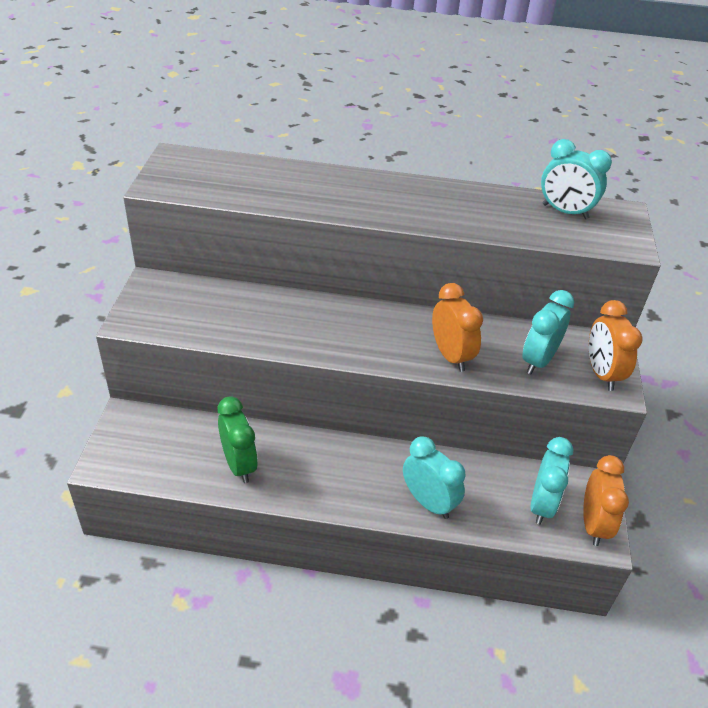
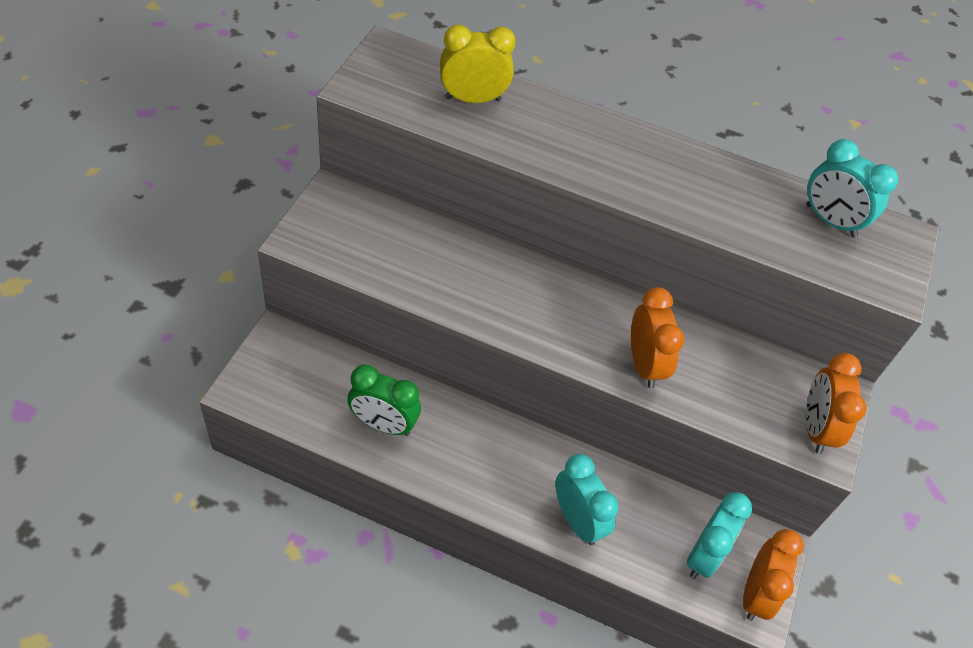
camera: 10 degrees right, 10 degrees up
green clock [218,396,258,483] -> green clock turned 120 degrees clockwise [347,364,421,436]
turquoise clock [522,290,574,374] -> none
none -> yellow clock [440,25,516,103]

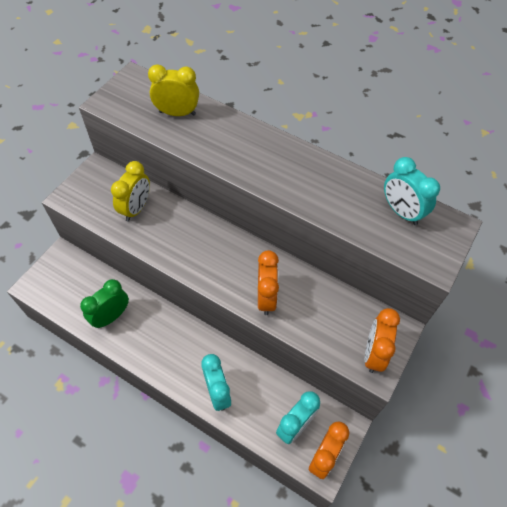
camera: 15 degrees right, 5 degrees up
green clock [347,364,421,436] -> green clock turned 105 degrees clockwise [80,279,129,328]
none -> yellow clock [111,161,150,221]

